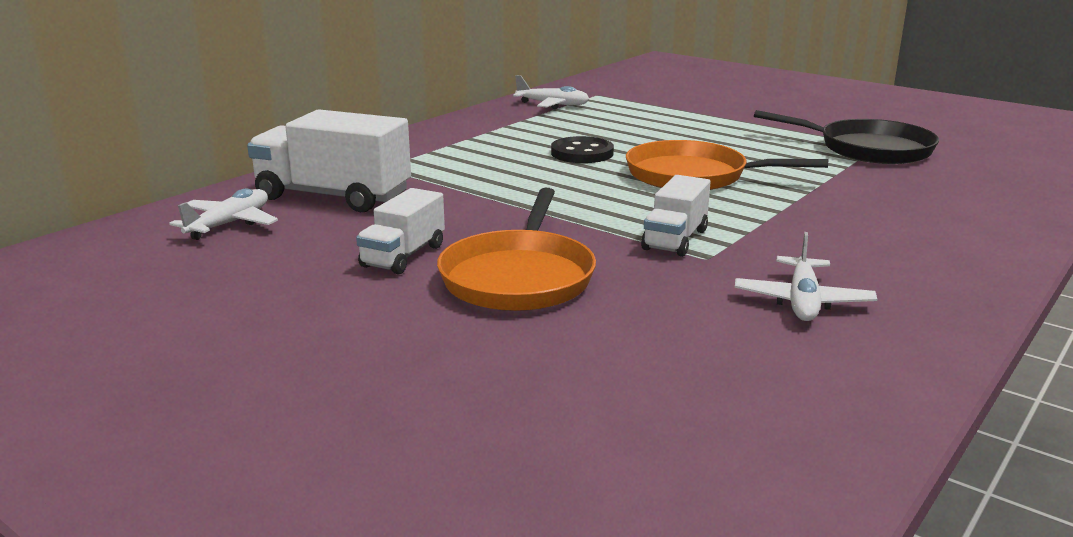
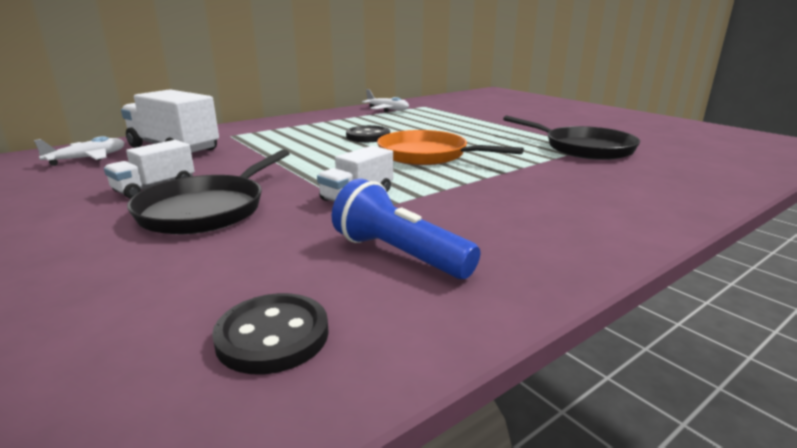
camera: 15 degrees right, 0 degrees up
orange pan [437,188,596,311] -> black pan [127,149,290,234]
white plane [735,232,877,321] -> blue flashlight [332,178,480,279]
none -> black button [212,293,329,374]

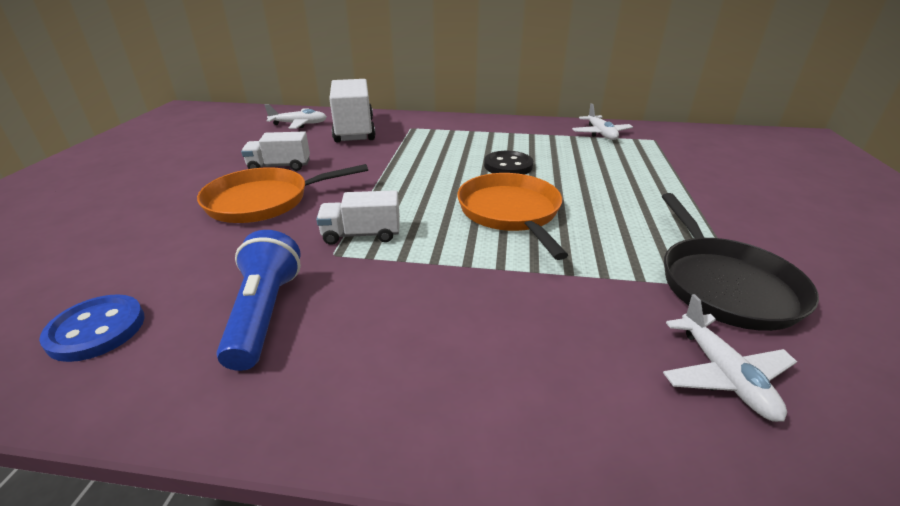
camera: 45 degrees right, 10 degrees up
black pan [127,149,290,234] -> orange pan [197,164,368,223]
black button [212,293,329,374] -> blue button [39,294,145,362]
none -> white plane [663,294,797,422]

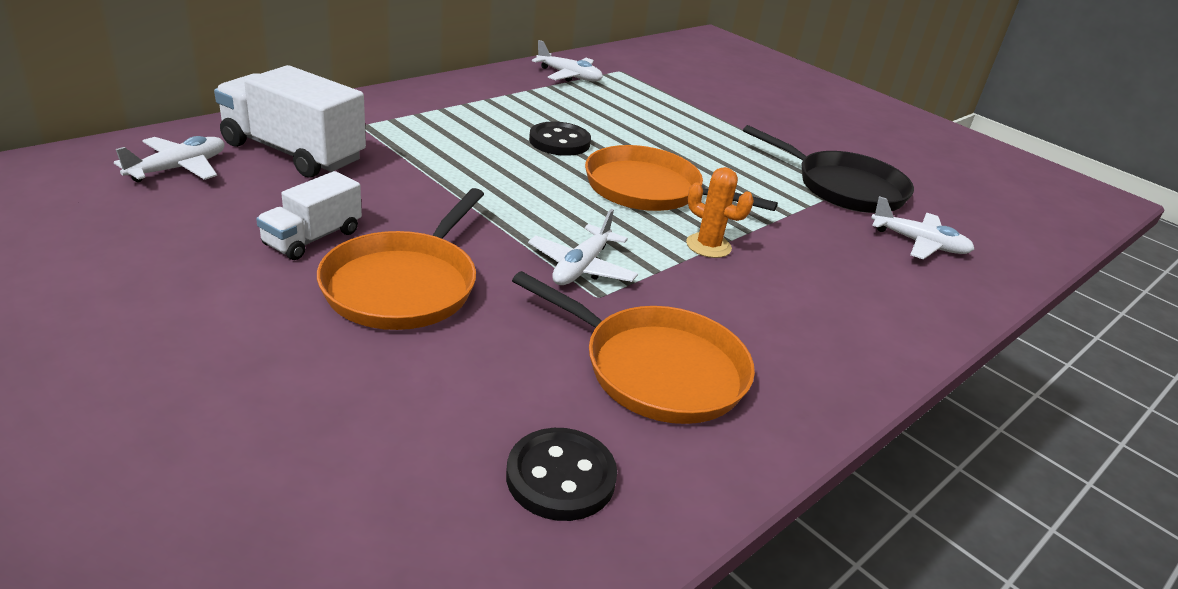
camera: 55 degrees left, 0 degrees up
blue button [39,294,145,362] -> black button [506,428,617,521]
blue flashlight [216,230,301,371] -> orange pan [512,271,755,424]
white truck [316,190,400,245] -> white plane [528,209,638,285]
none -> orange cactus [686,167,754,258]

